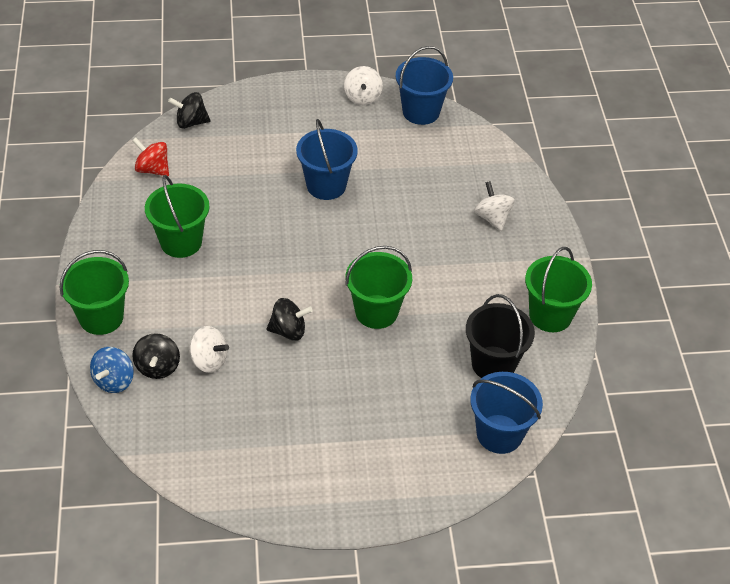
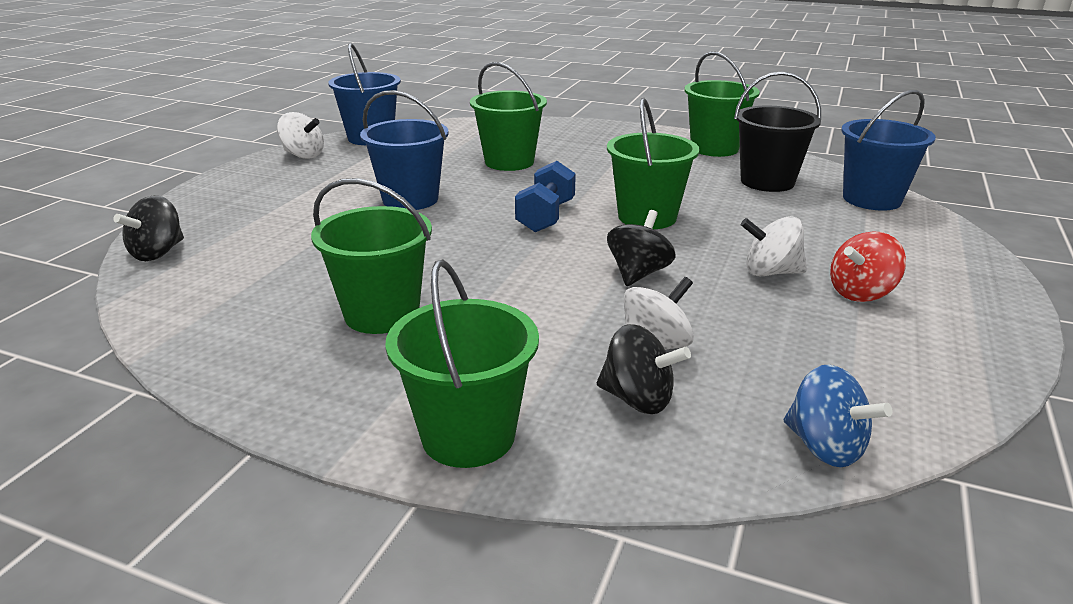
camera: 60 degrees left, 20 degrees down
blue spinning top [90,347,134,393] -> blue spinning top moved to [784,365,892,467]
red spinning top [132,138,169,176] -> red spinning top moved to [830,231,906,302]
white spinning top [474,181,515,231] -> white spinning top moved to [741,216,807,276]
none -> green bucket [470,62,547,171]
none -> blue dumbbell [515,161,576,232]

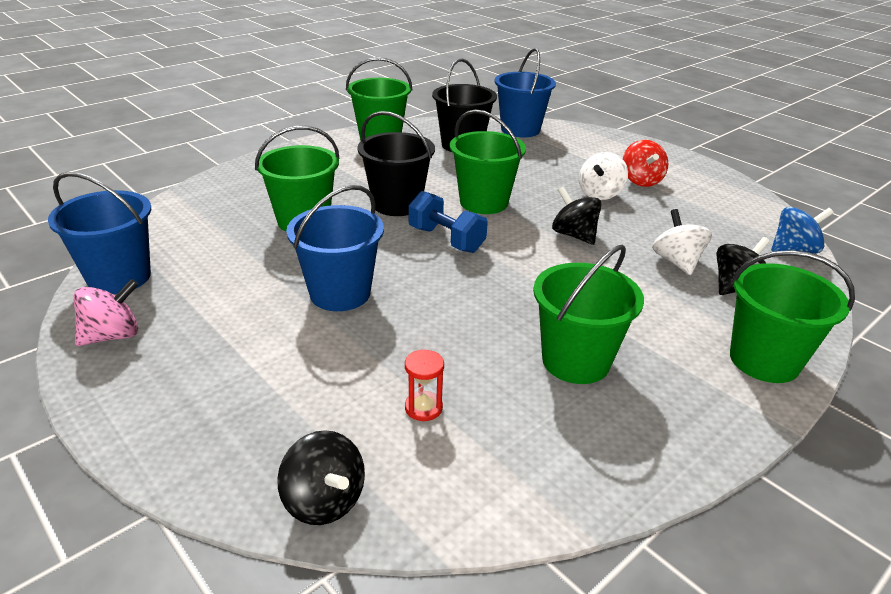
camera: 65 degrees left, 5 degrees up
white spinning top [277,112,324,159] -> pink spinning top [74,279,139,346]
none -> black bucket [357,111,435,216]
none -> red hourglass [405,349,444,421]

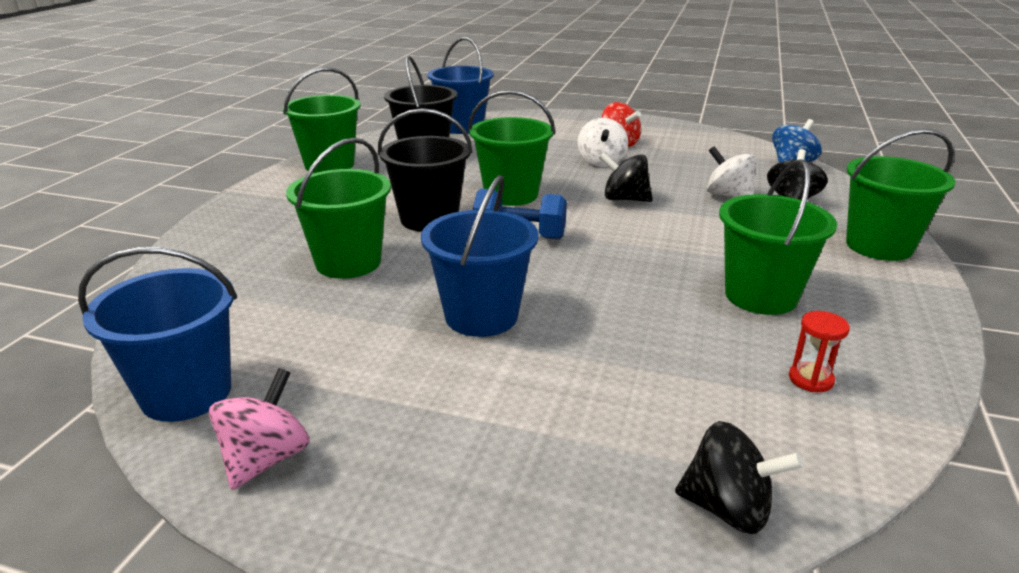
camera: 30 degrees left, 5 degrees down
red hourglass [405,349,444,421] -> red hourglass moved to [789,311,850,392]

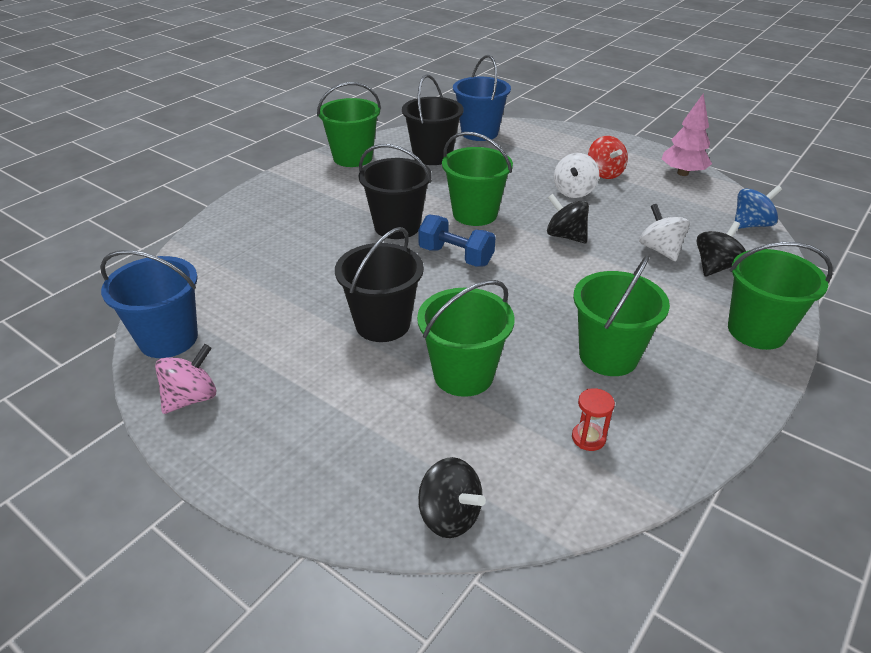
camera: 20 degrees right, 10 degrees up
green bucket [286,138,391,279] -> green bucket moved to [417,280,515,397]
blue bucket [421,175,539,337] -> black bucket [335,227,424,342]
none -> pink tree [662,93,712,176]

